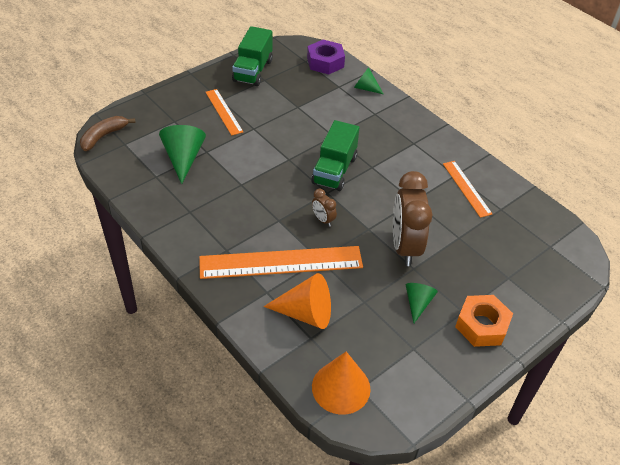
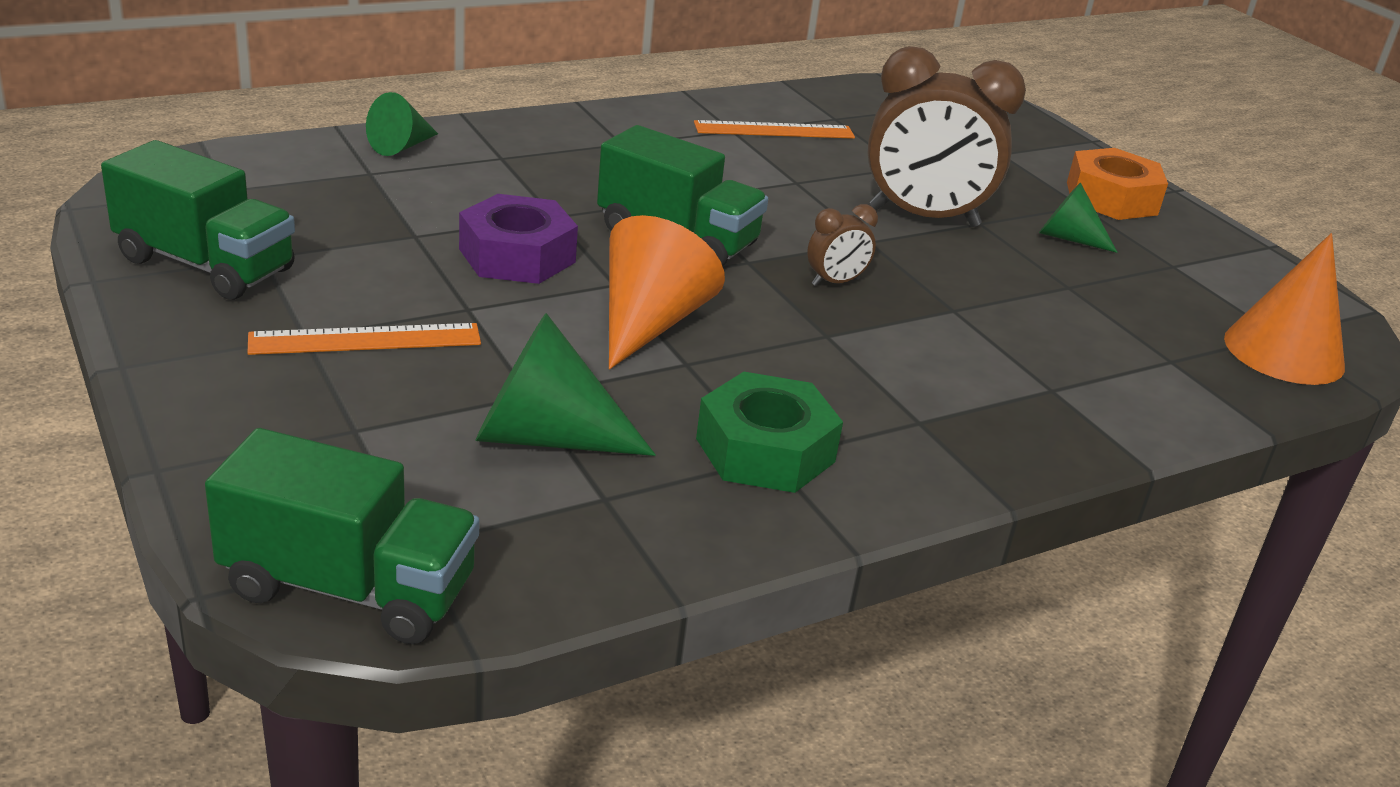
camera: 80 degrees left, 15 degrees down
brown banana [80,116,136,151] -> green truck [205,428,480,644]
orange ruler [199,246,363,279] -> none
orange cone [264,273,331,329] -> orange cone moved to [609,215,725,369]
purple nut [307,40,345,75] -> purple nut moved to [459,194,578,284]
none -> green nut [696,372,843,493]

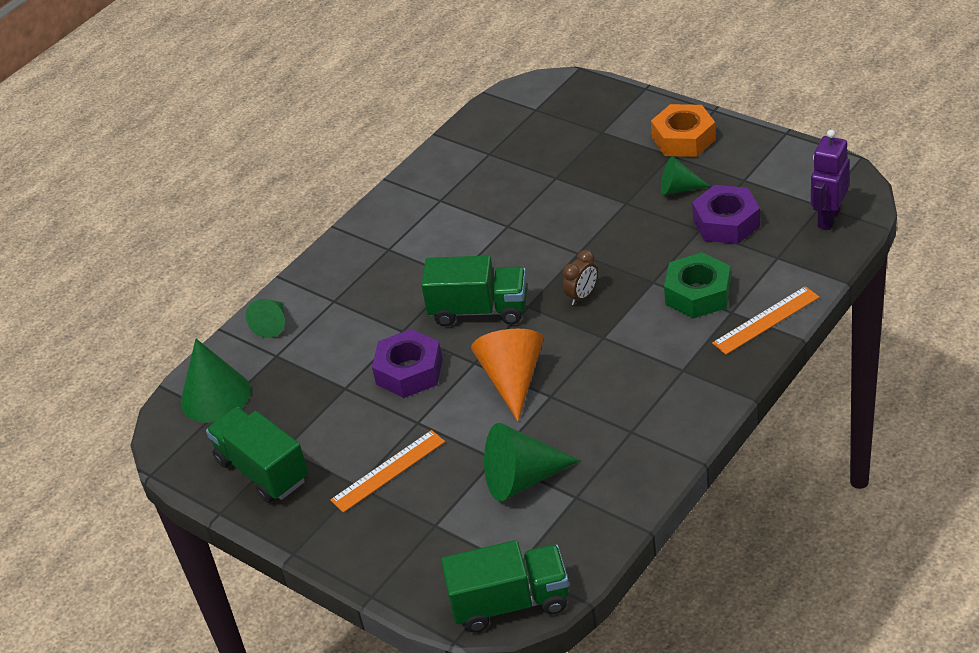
camera: 15 degrees left, 10 degrees up
green truck [101,140,295,300] -> green truck turned 135 degrees counterclockwise [206,407,308,503]
orange ruler [694,120,855,139] -> orange ruler moved to [712,286,820,355]
green nut [696,372,843,493] -> green nut moved to [664,252,731,319]
brown clock [868,46,1026,227] -> none
orange cone [1224,233,1345,385] -> purple robot [811,130,849,230]
none -> green cone [181,339,251,423]
none -> purple nut [692,185,760,244]

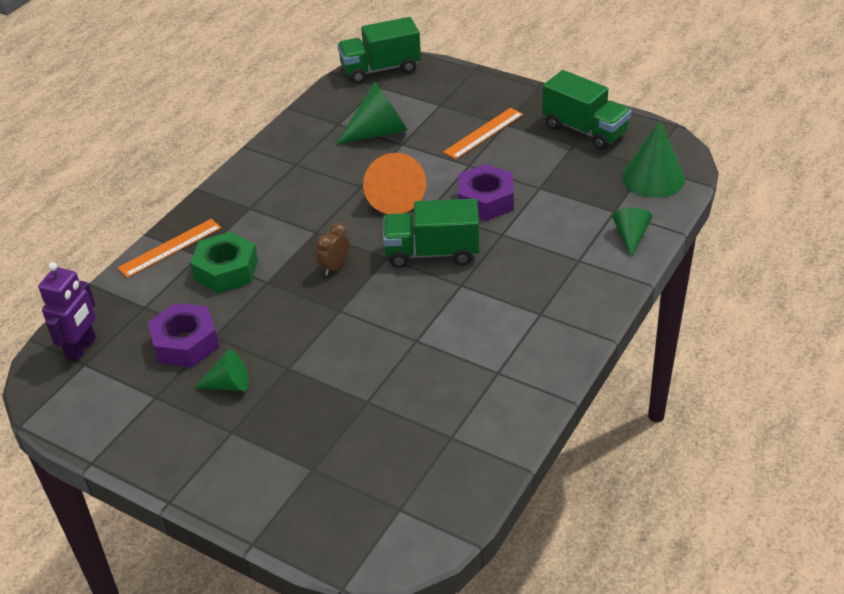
camera: 170 degrees right, 0 degrees up
orange nut [651,104,716,157] -> none

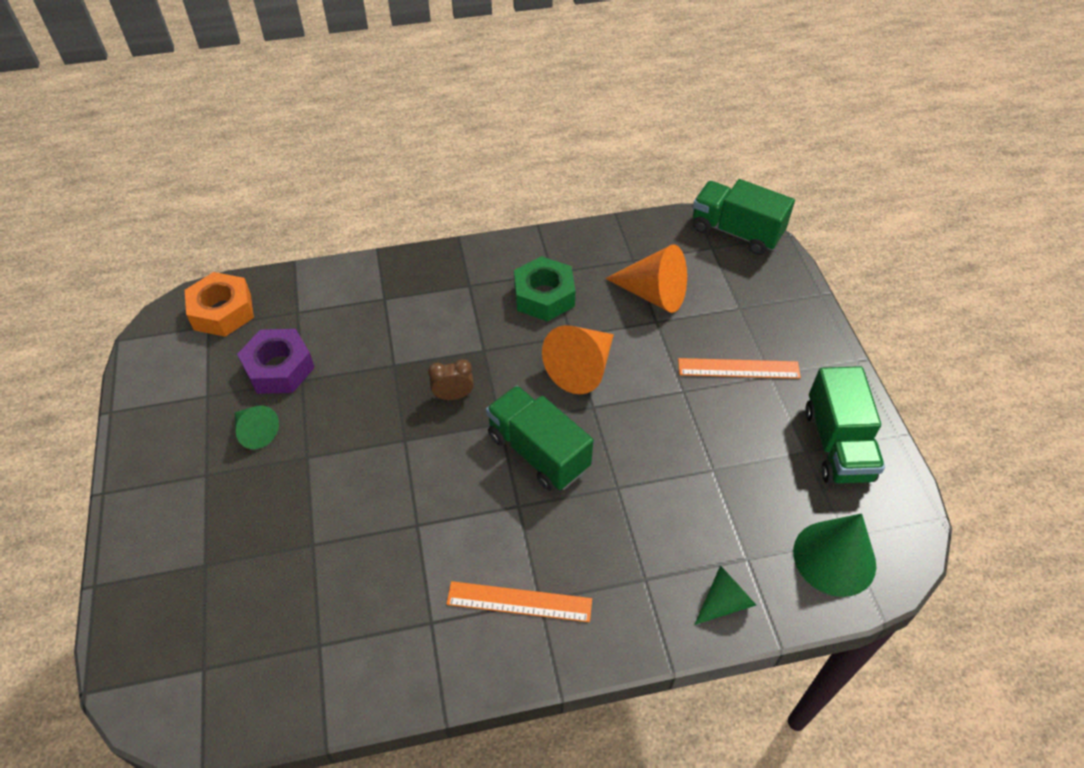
camera: 45 degrees right, 10 degrees up
purple robot [38,262,96,361] -> orange nut [185,272,254,337]
orange ruler [118,219,221,278] -> orange ruler moved to [446,581,592,622]
green nut [190,232,258,293] -> green nut moved to [514,256,575,321]
green cone [336,82,408,144] -> orange cone [605,244,687,313]
purple nut [458,164,514,221] -> none

